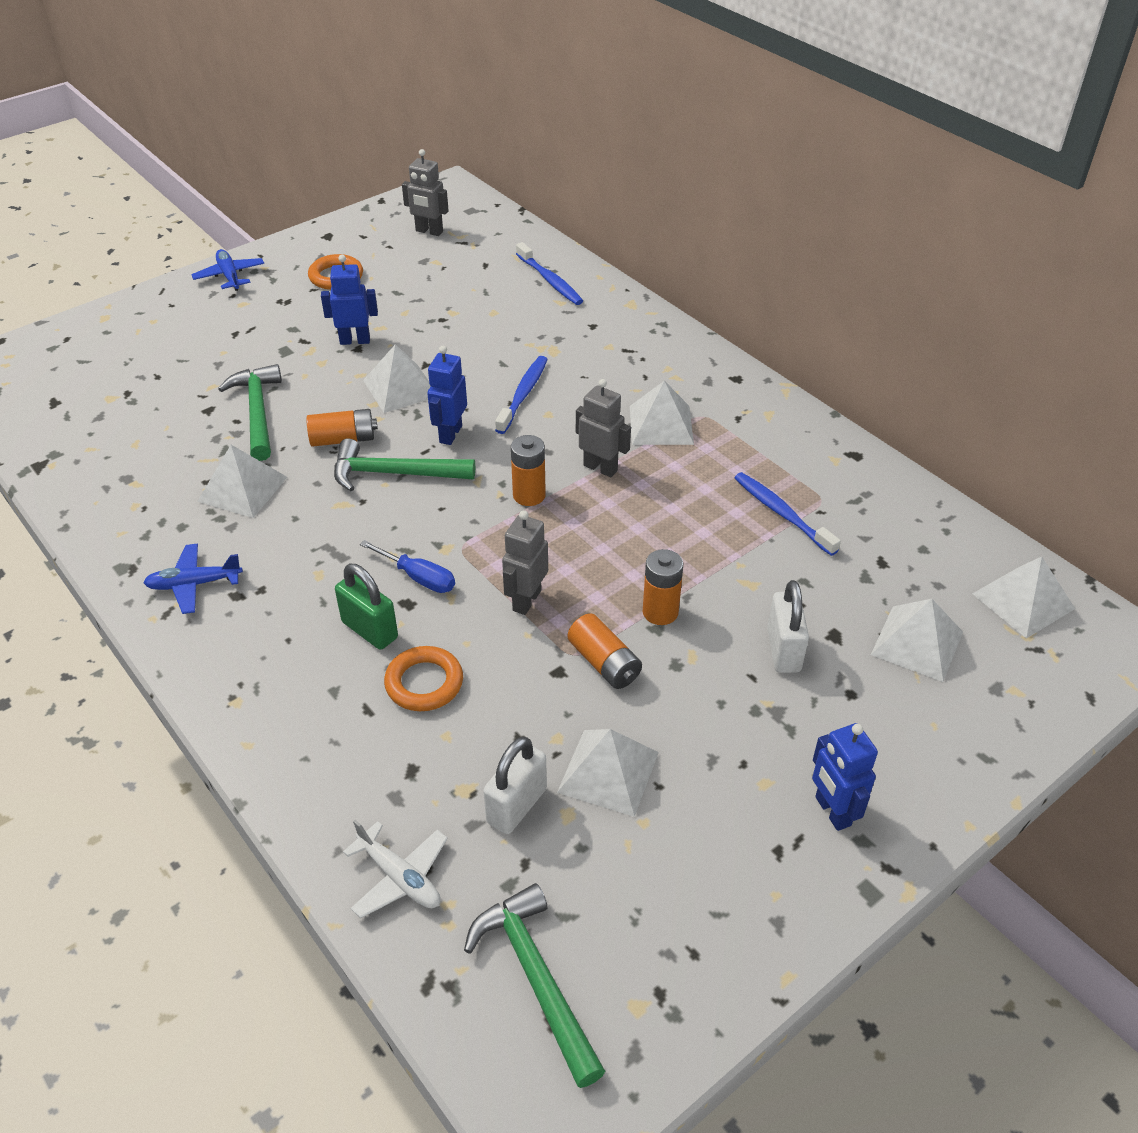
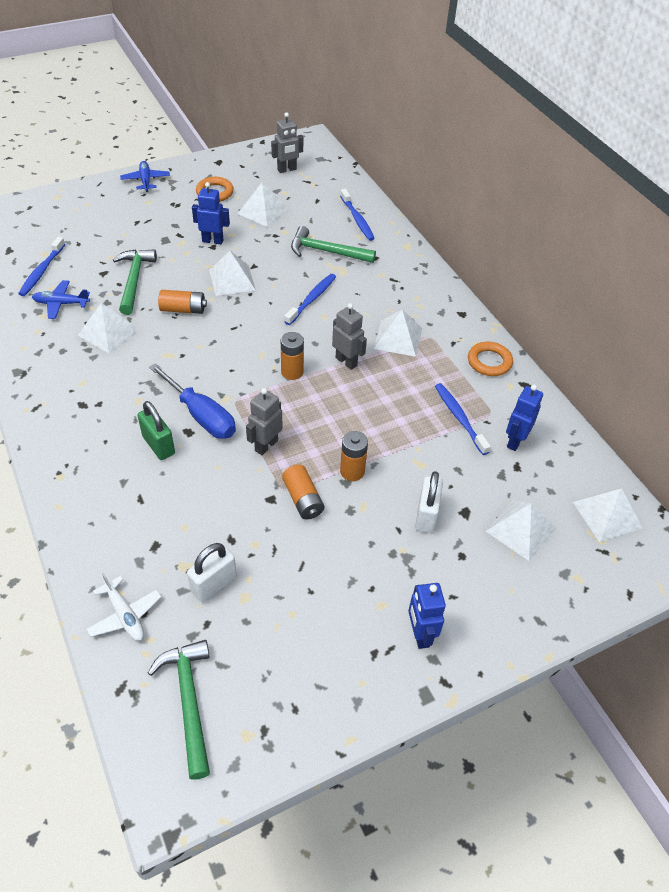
camera: 10 degrees right, 5 degrees up
blue plane [143,543,243,614] -> blue plane moved to [32,280,90,319]
green hammer [334,438,475,491] -> green hammer moved to [291,226,376,263]
blue screwdriver [360,540,455,593] -> blue screwdriver [149,363,236,439], size x1.63
orange ring [384,646,463,711] -> orange ring moved to [468,342,513,376]
grey robot [402,149,449,236] -> grey robot turned 60 degrees counterclockwise [271,112,303,173]
blue robot [427,346,467,445] -> blue robot moved to [506,385,543,451]
white pyramid [557,729,659,817] -> white pyramid moved to [238,182,288,227]
none -> blue toothbrush [18,237,65,296]

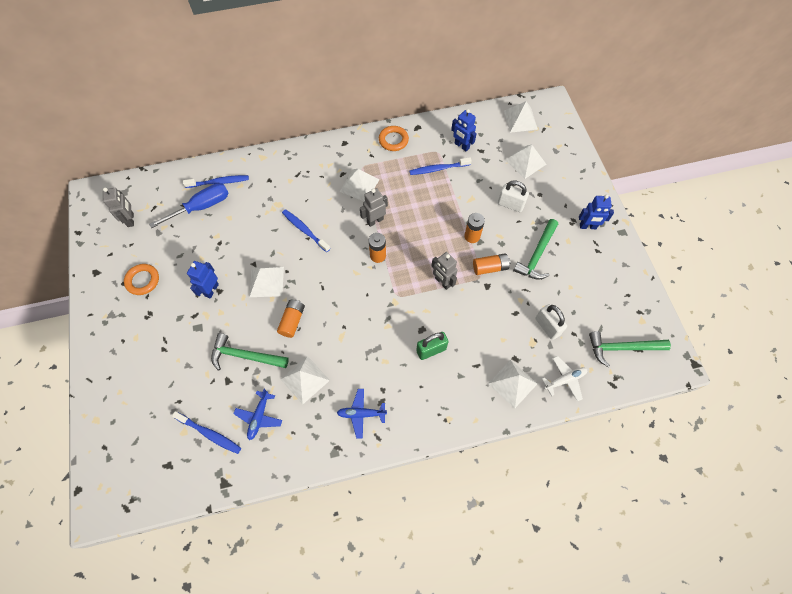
camera: 75 degrees left, 15 degrees up
blue plane [120,161,170,192] -> blue plane moved to [337,389,387,438]
blue screwdriver [149,363,236,439] -> blue screwdriver moved to [149,183,229,228]
white pyramid [238,182,288,227] -> white pyramid moved to [488,360,537,408]
green hammer [291,226,376,263] -> green hammer moved to [513,219,558,280]

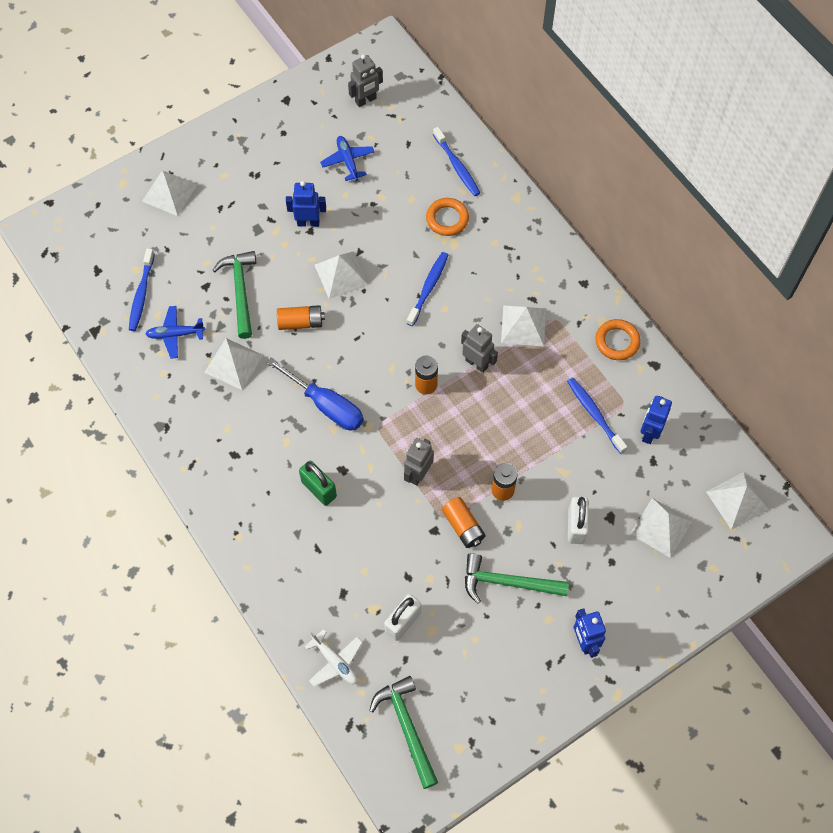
camera: 70 degrees right, 0 degrees up
orange ring [124,264,159,295] -> orange ring moved to [426,198,469,236]
blue screwdriver [149,183,229,228] -> blue screwdriver moved to [266,357,364,431]
blue plane [337,389,387,438] -> blue plane moved to [320,136,374,181]
white pyramid [488,360,537,408] -> white pyramid moved to [142,171,197,216]

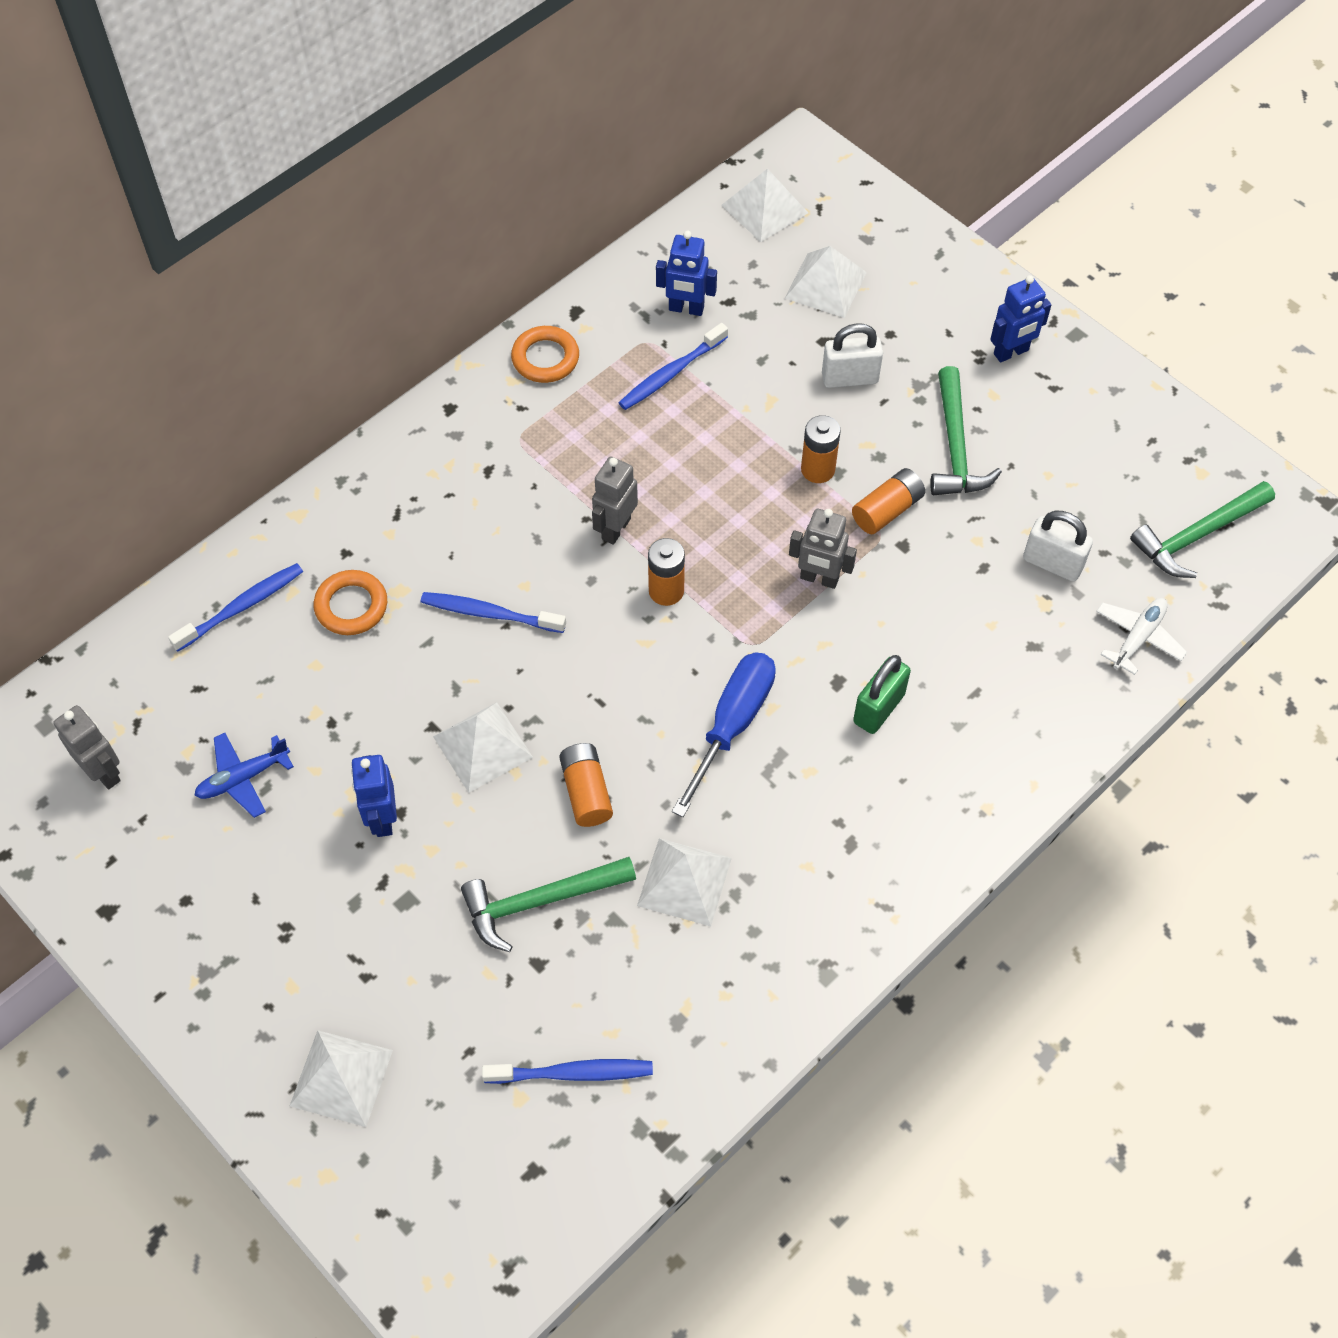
camera: 100 degrees left, 5 degrees down
blue plane [146,306,205,359] -> none
white pyramid [501,305,546,346] -> none

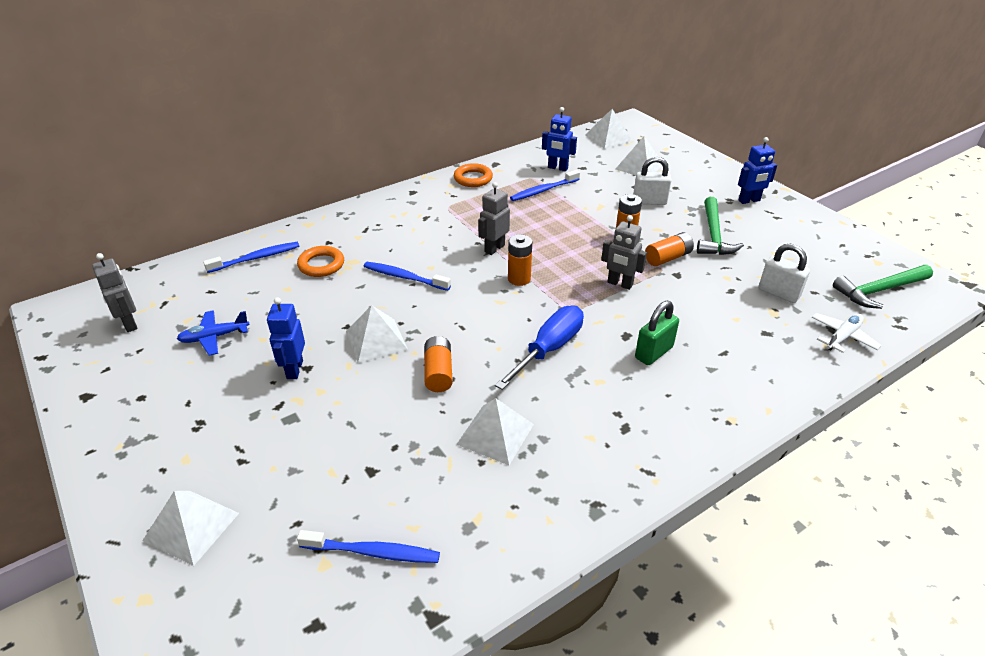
camera: 10 degrees right, 20 degrees down
green hammer [461,857,636,952] -> none

